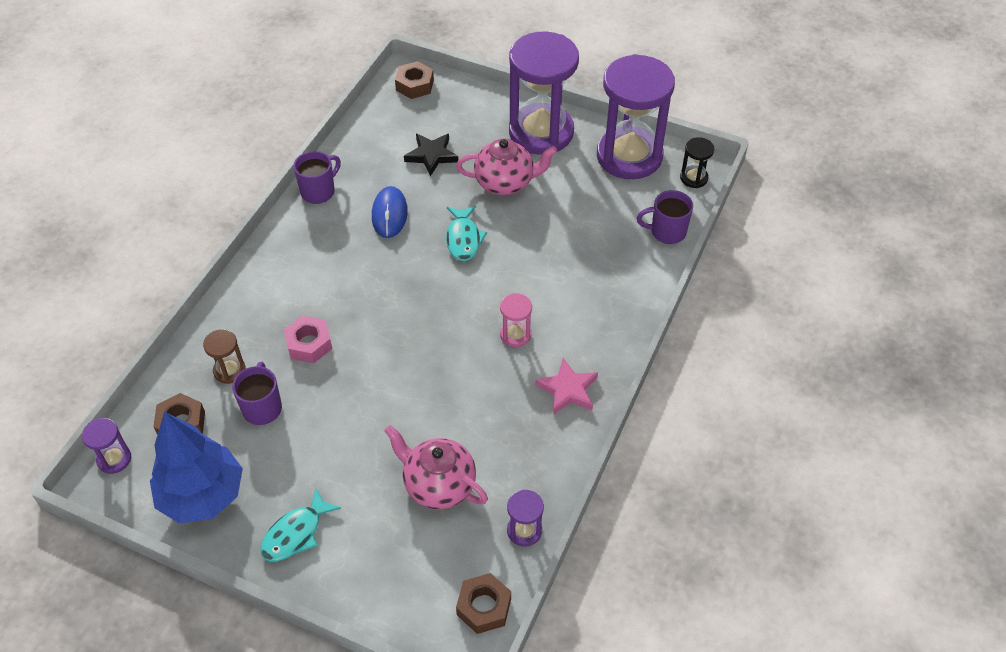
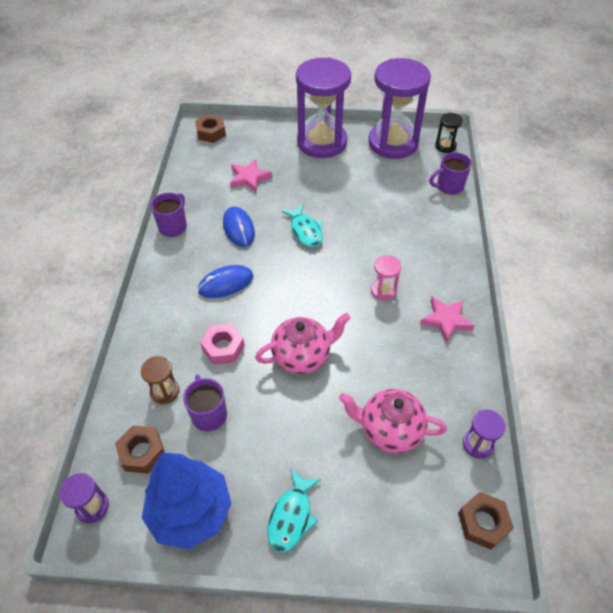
camera: 20 degrees left, 0 degrees up
black star [404,134,458,176] -> pink star [230,159,272,192]
pink teapot [456,138,557,195] -> pink teapot moved to [255,313,351,374]
none -> blue mouse [198,265,253,298]

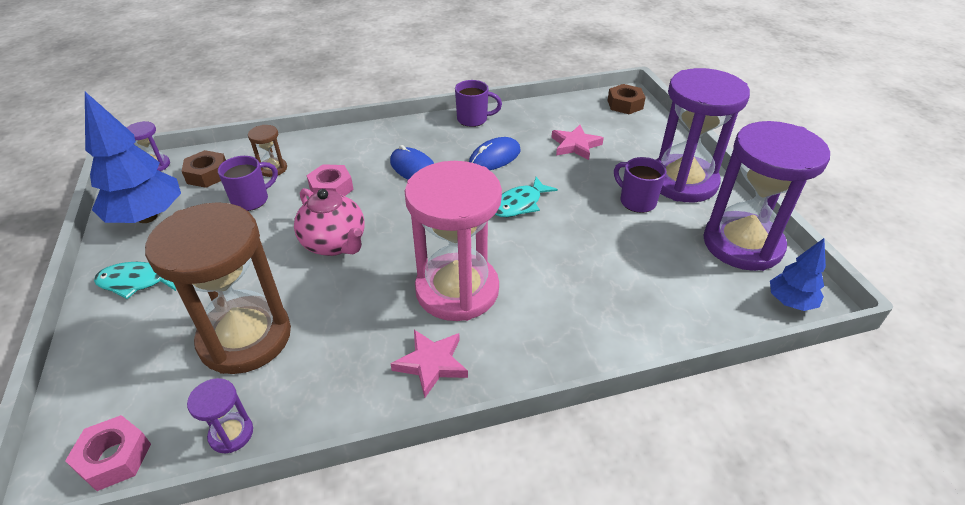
camera: 70 degrees right, 10 degrees down
pink teapot [339,389,447,453] -> brown hourglass [145,202,291,374]
pink hourglass [371,255,401,301] -> pink hourglass [405,161,502,321], size x2.40
purple mug [429,152,472,195] -> purple mug moved to [614,157,666,213]
black hourglass [435,113,463,153] -> blue tree [770,238,826,311]
brown nut [458,492,514,549] -> pink nut [65,415,151,491]

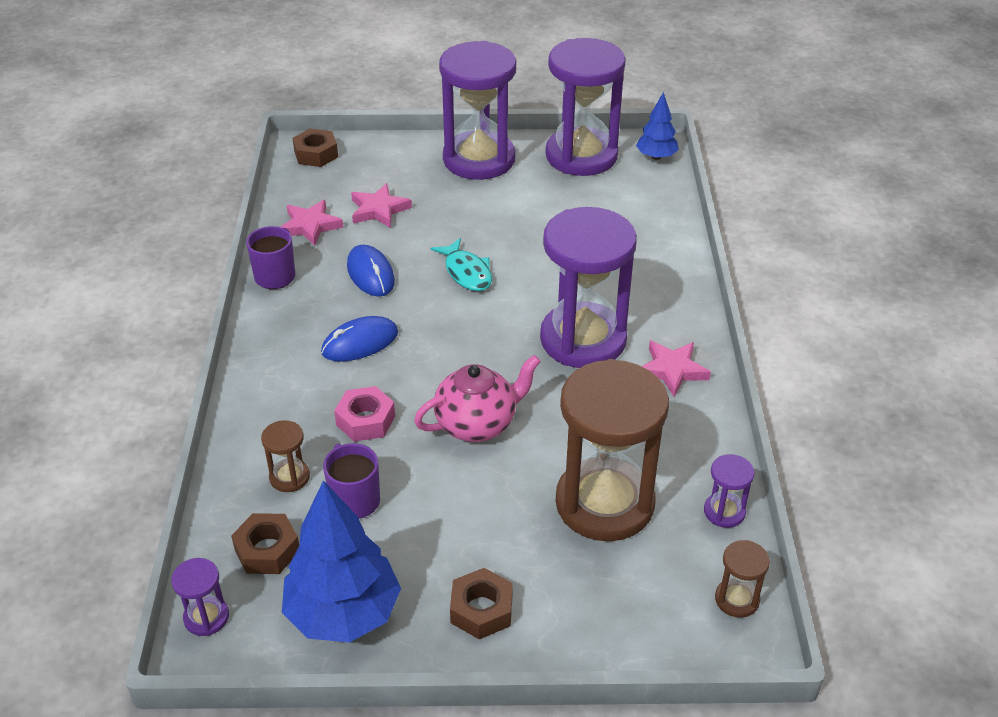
camera: 75 degrees left, 0 degrees up
pink nut [65,415,151,491] -> brown hourglass [715,540,770,618]
turquoise fish [94,262,176,299] -> brown nut [450,568,513,640]
pink hourglass [405,161,502,321] -> purple hourglass [540,207,637,368]
purple mug [614,157,666,213] -> none
none -> pink star [281,200,343,246]

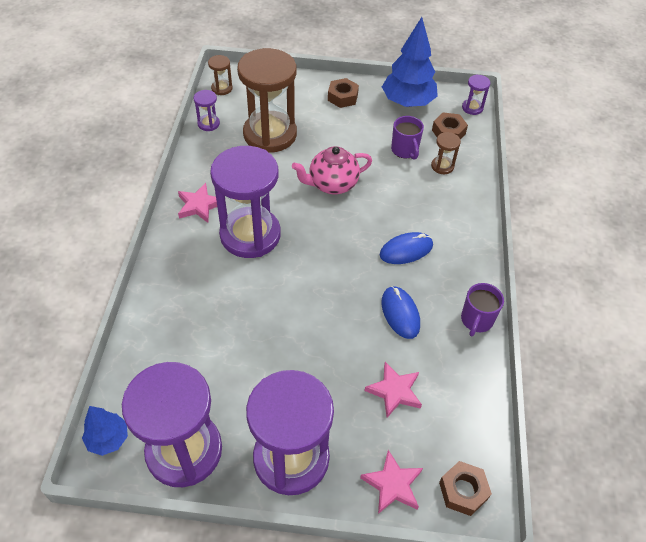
camera: 175 degrees left, 10 degrees up
pink star [281,200,343,246] -> pink star moved to [360,450,423,514]
pink nut [334,386,395,442] -> none
turquoise fish [430,238,492,291] -> none

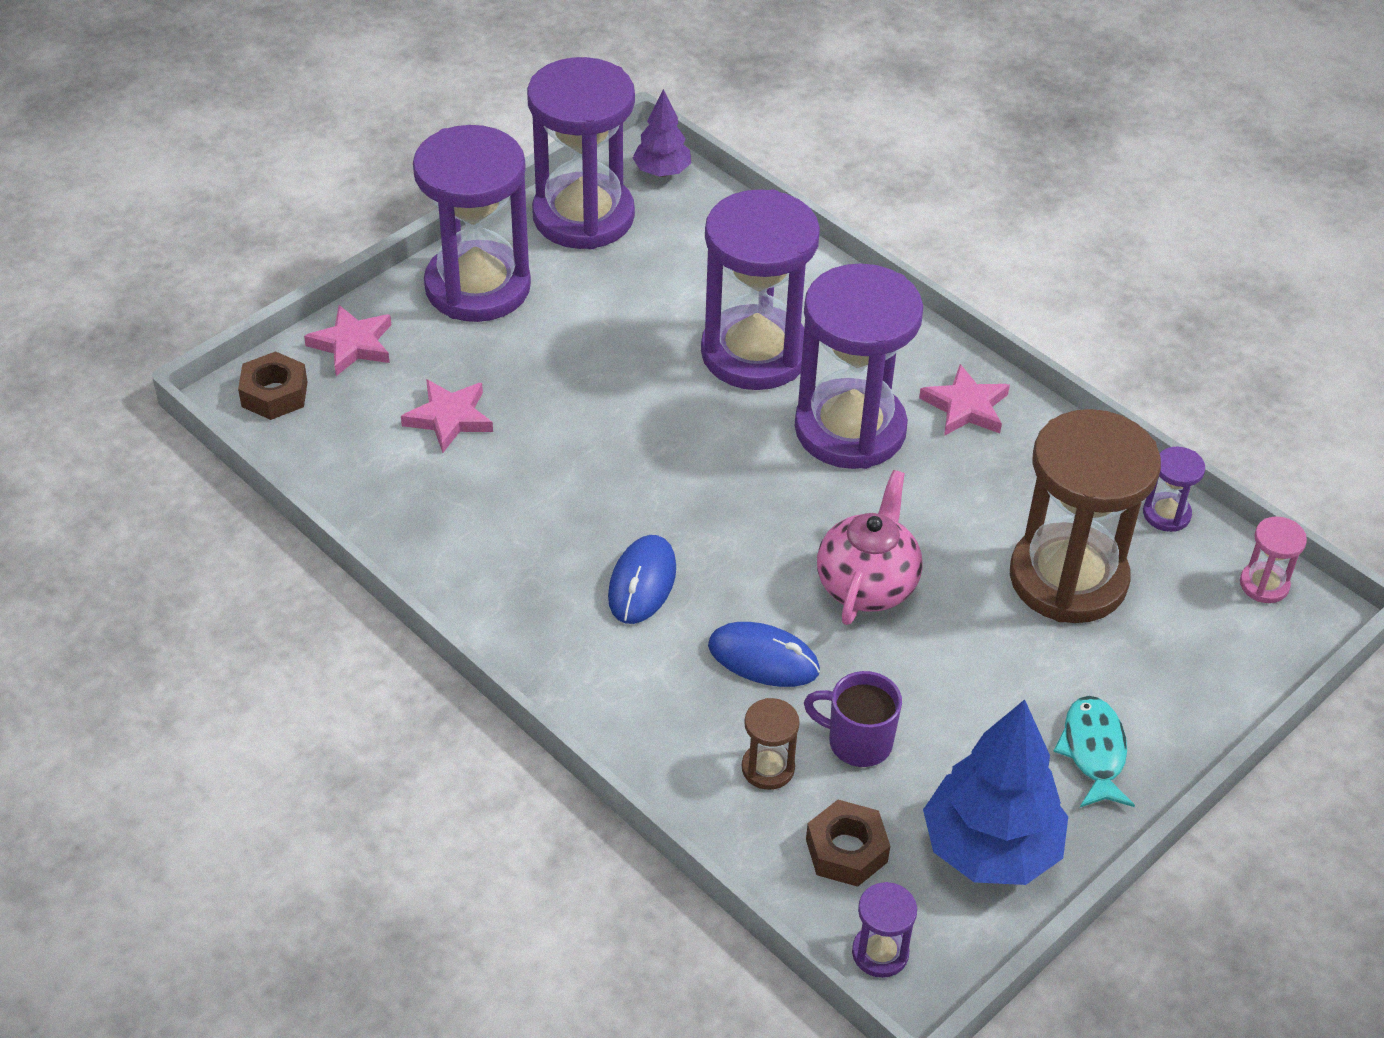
camera: 130 degrees right, 5 degrees down
blue tree [82,406,128,456] -> purple tree [633,89,691,177]
brown hourglass [208,55,232,95] -> pink hourglass [1240,517,1307,603]
brown nut [328,78,359,108] -> turquoise fish [1053,696,1135,807]
blue mouse [381,286,420,339] -> blue mouse moved to [708,622,820,687]
purple mug [461,283,504,336] -> none
none -> purple hourglass [701,189,820,390]

